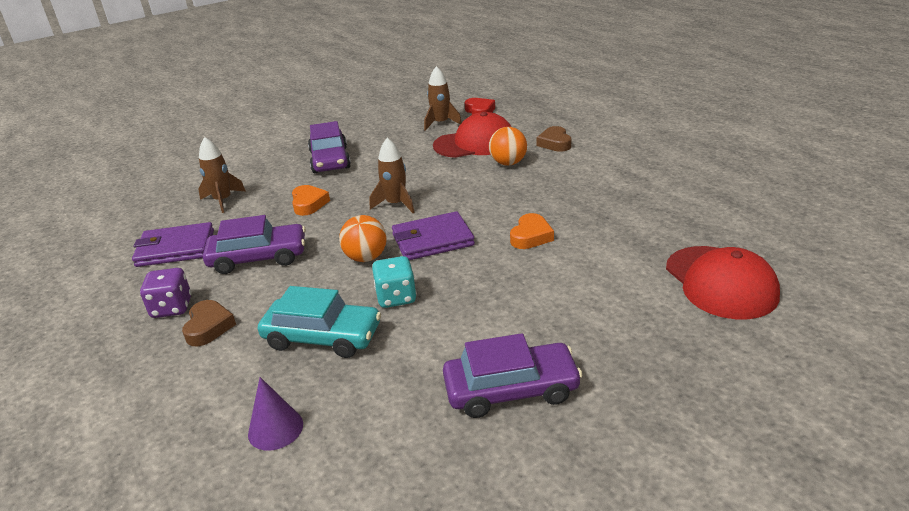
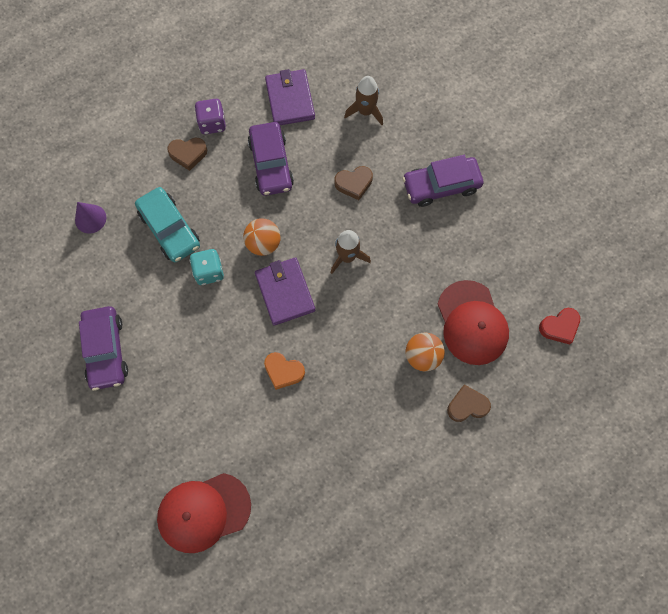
camera: 85 degrees right, 40 degrees up
turquoise car [258,286,381,358] -> turquoise car turned 45 degrees counterclockwise [135,187,200,262]
orange heart [292,185,330,216] -> brown heart [334,166,373,200]
brown rocket [424,66,462,131] -> none

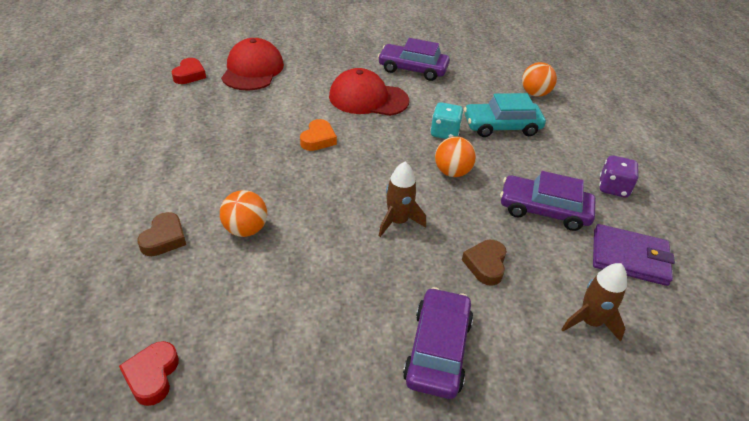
camera: 115 degrees right, 30 degrees down
purple cone [75,202,106,234] -> orange ball [522,62,557,97]
brown heart [167,137,207,171] -> none
purple wallet [255,257,315,326] -> none
orange heart [264,352,305,390] -> orange heart turned 150 degrees clockwise [300,119,337,151]
red cap [438,280,509,365] -> red cap moved to [329,68,409,116]
none -> red heart [172,58,206,84]

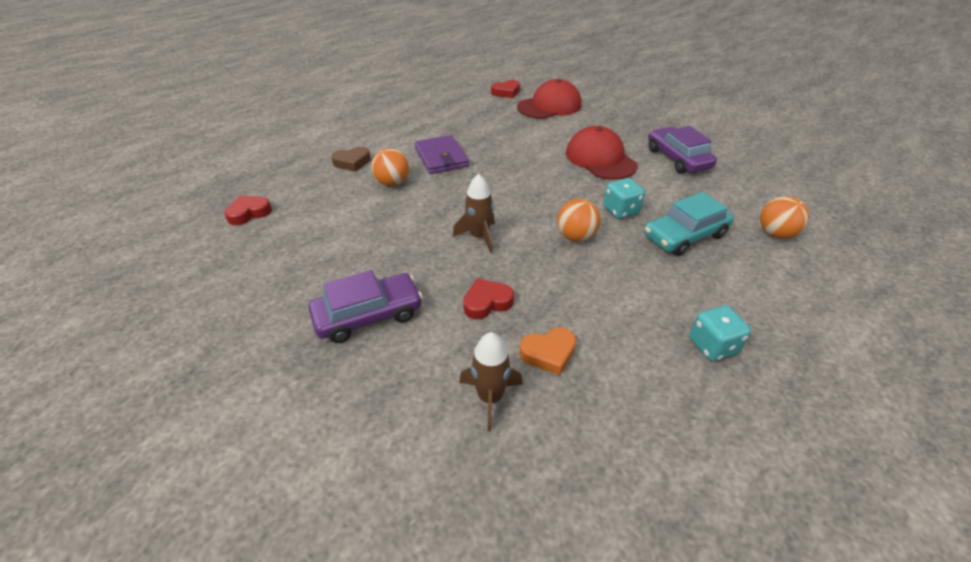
camera: 55 degrees right, 0 degrees up
orange heart [300,119,337,151] -> orange heart moved to [519,327,576,375]
brown heart [462,240,507,286] -> red heart [463,279,514,319]
turquoise car [464,93,546,137] -> turquoise car turned 75 degrees counterclockwise [644,192,734,256]
purple car [500,171,596,231] -> none
purple wallet [593,224,675,286] -> purple wallet moved to [414,135,469,174]
purple dice [599,155,638,198] -> turquoise dice [689,305,751,361]

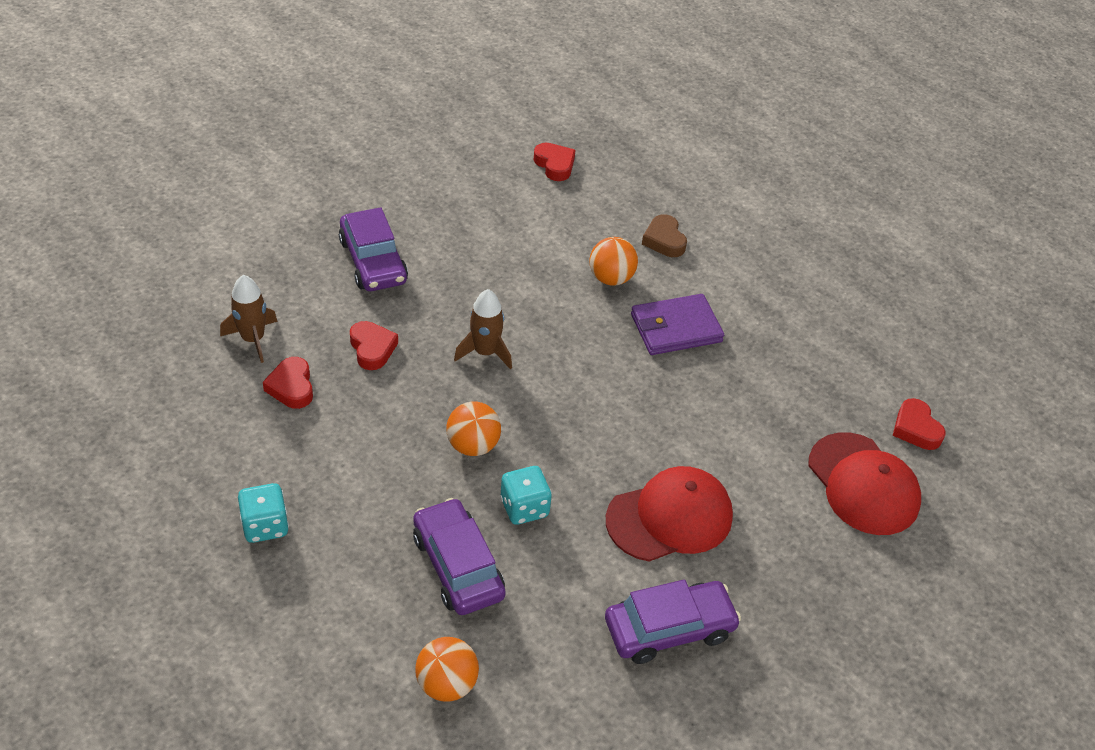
camera: 90 degrees right, 5 degrees up
orange heart [519,327,576,375] -> red heart [263,357,313,409]
turquoise car [644,192,734,256] -> purple car [413,498,506,615]

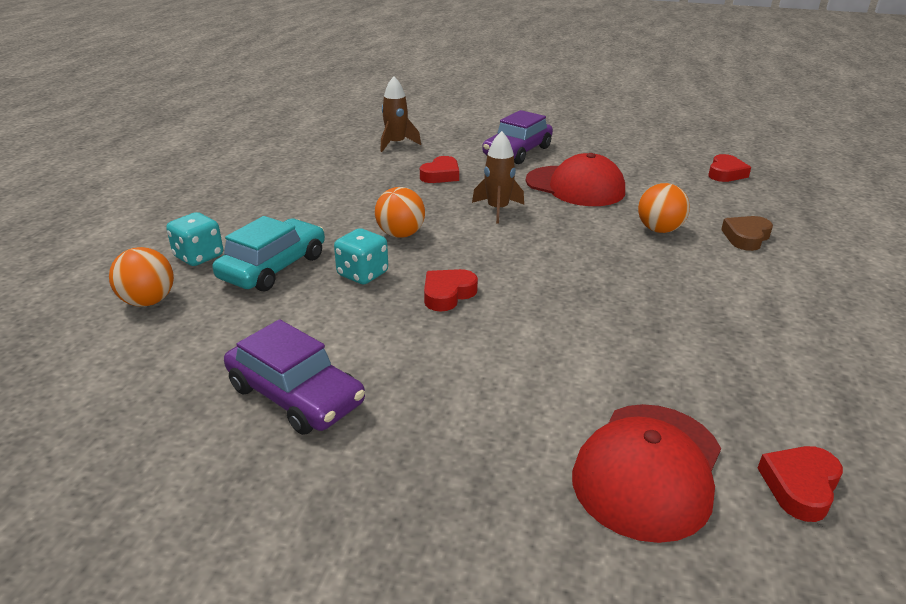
camera: 60 degrees right, 15 degrees down
turquoise dice [238,483,289,543] -> turquoise dice moved to [166,212,223,266]
red heart [263,357,313,409] -> red heart moved to [424,269,478,312]
purple car [413,498,506,615] -> turquoise car [212,216,325,291]
red cap [606,466,733,562] -> red cap moved to [526,153,625,206]
purple wallet [631,294,724,355] -> none

